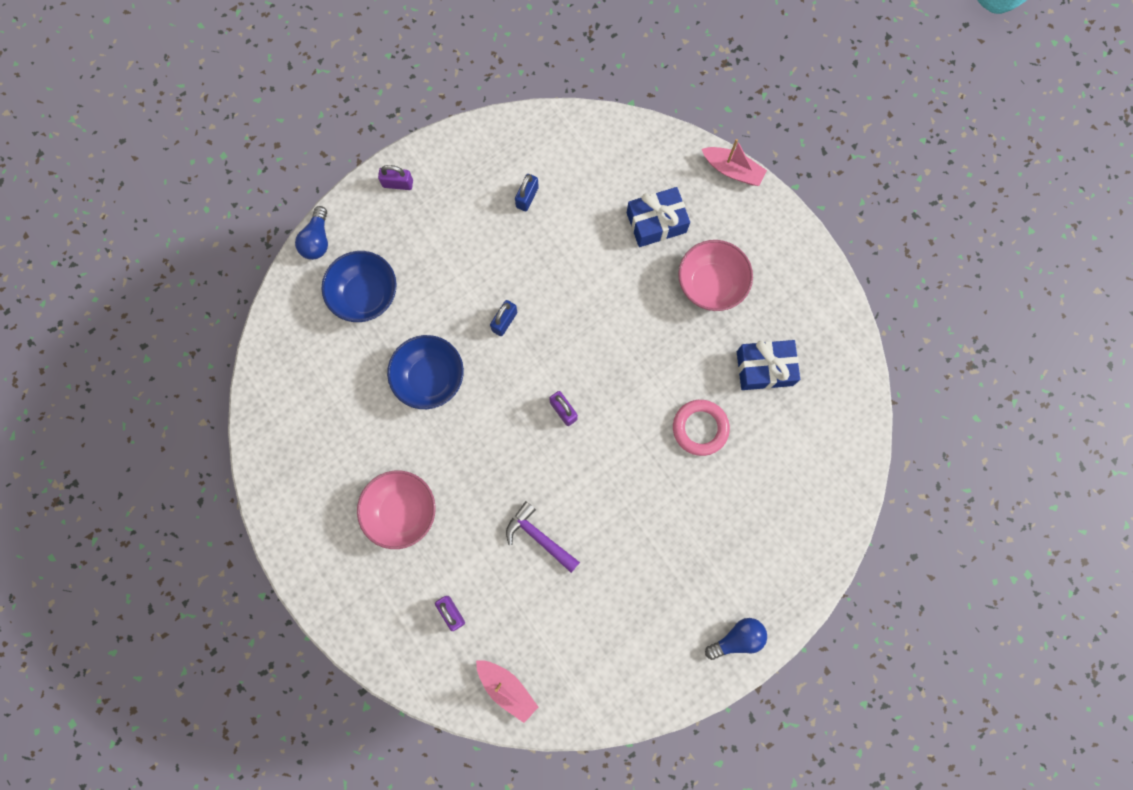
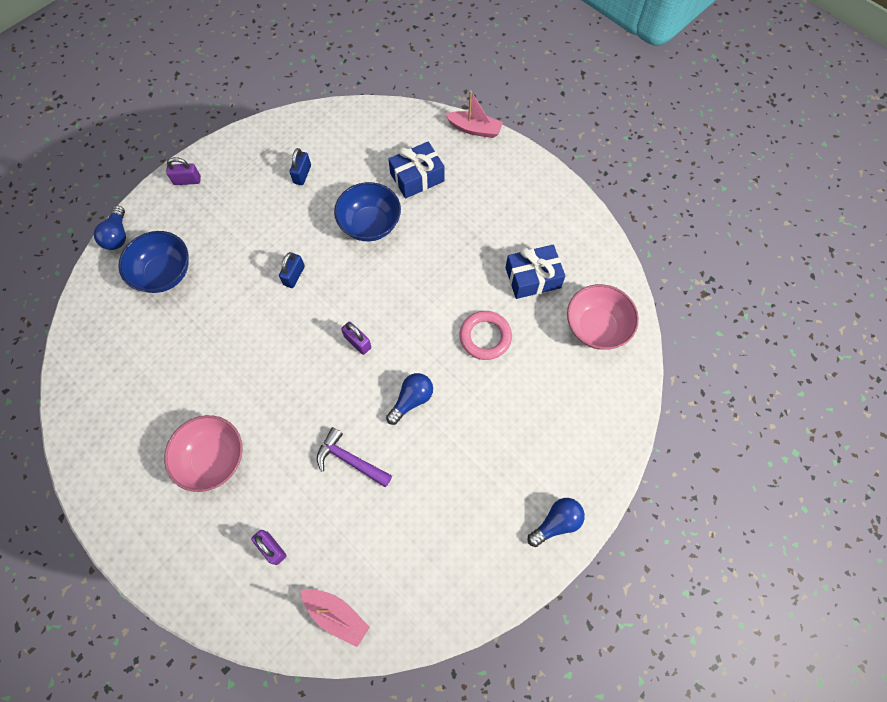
camera: 10 degrees left, 10 degrees down
blue bowl [387,335,464,409] -> blue bowl moved to [334,182,401,241]
pink bowl [678,240,753,311] -> pink bowl moved to [567,284,639,350]
none -> blue light bulb [386,373,433,425]

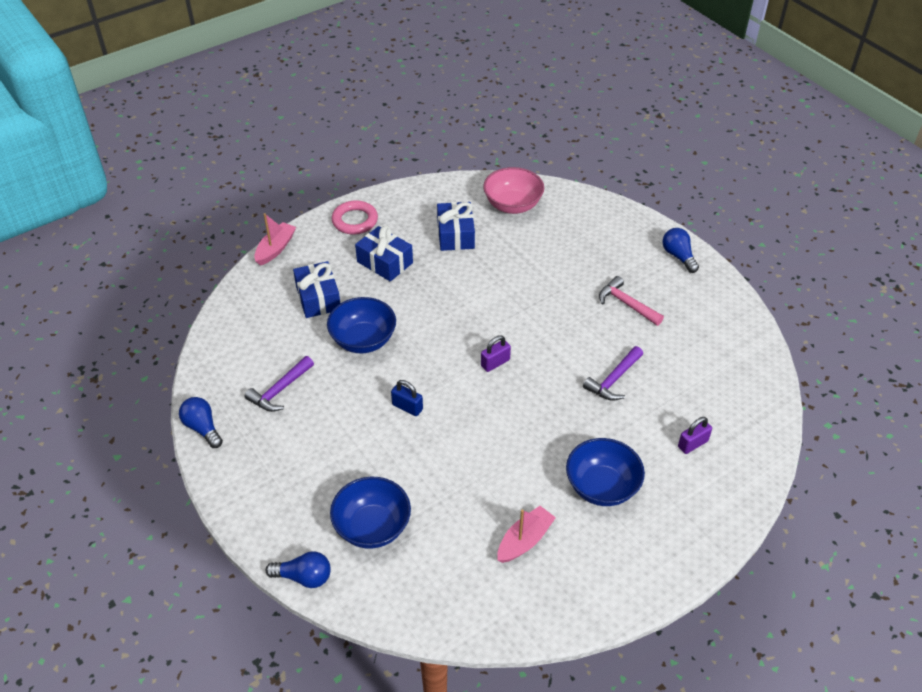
camera: 80 degrees left, 20 degrees down
pink bowl [164,415,243,492] -> blue bowl [566,438,645,506]
purple padlock [166,157,201,185] -> none
blue padlock [290,148,311,185] -> purple hammer [245,356,314,412]
pink boat [300,589,370,647] -> pink boat moved to [497,506,556,563]
blue light bulb [386,373,433,425] -> blue light bulb moved to [179,397,223,448]
pink ring [459,311,512,360] -> pink ring moved to [332,200,378,234]
none -> blue gift [355,226,413,282]
none -> pink hammer [599,276,664,326]

